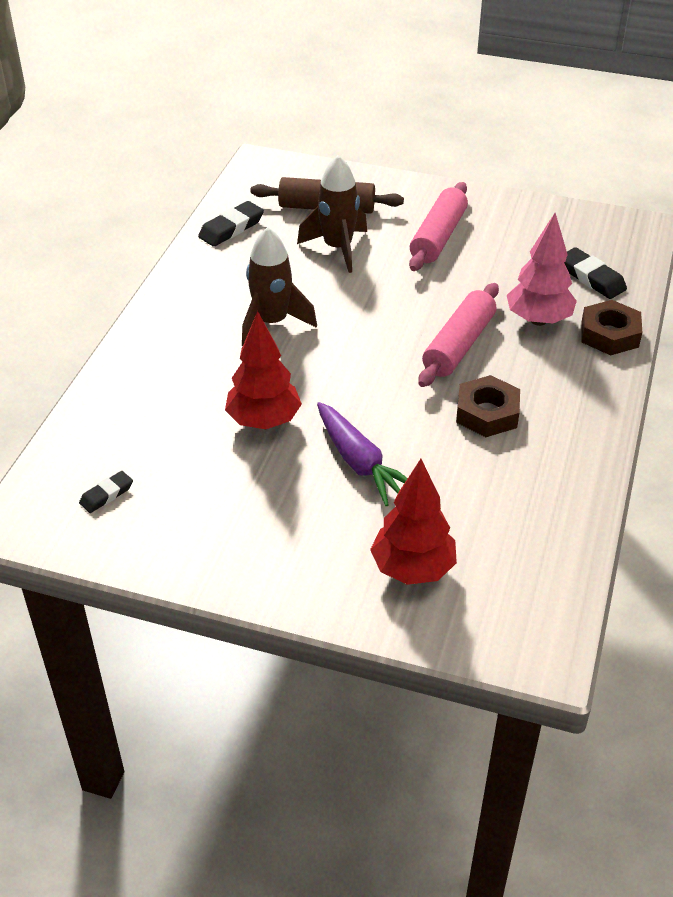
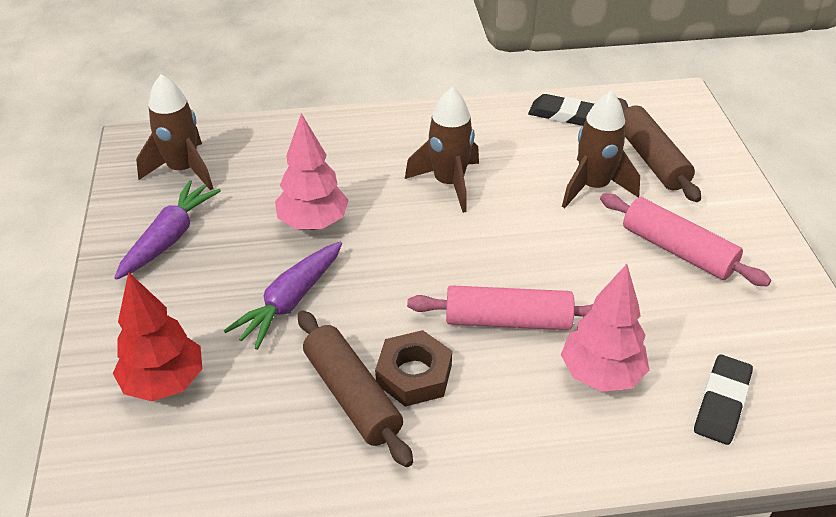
camera: 65 degrees right, 0 degrees up
black eraser [79,471,133,513] -> brown rocket [136,74,213,190]
red tree [225,311,302,429] -> pink tree [275,113,349,230]
pink rolling pin [409,182,468,271] -> pink rolling pin turned 45 degrees clockwise [600,193,771,287]
brown nut [581,300,642,355] -> none
none -> purple carrot [114,180,221,280]
none -> brown rolling pin [298,310,413,467]

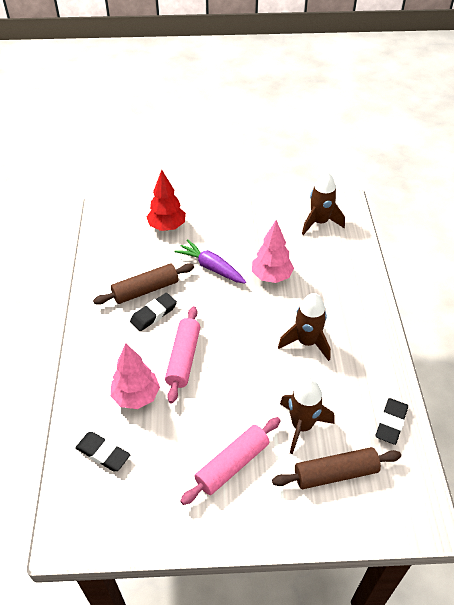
camera: 95 degrees right, 5 degrees up
purple carrot [114,180,221,280] -> none
brown nut [375,330,452,407] -> black eraser [130,293,177,331]

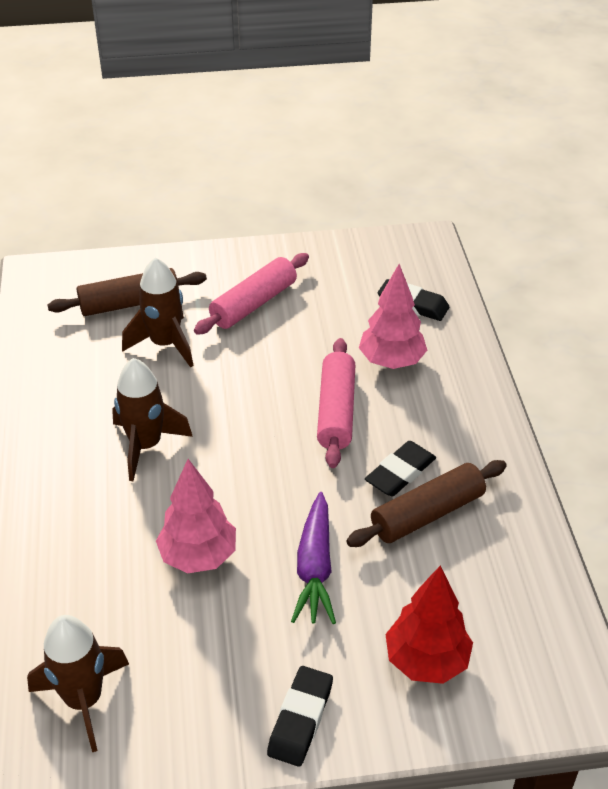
camera: 175 degrees right, 5 degrees down
purple carrot [174,239,246,284] -> purple carrot turned 60 degrees clockwise [291,492,336,624]
black eraser [376,398,408,445] -> black eraser moved to [267,666,333,767]

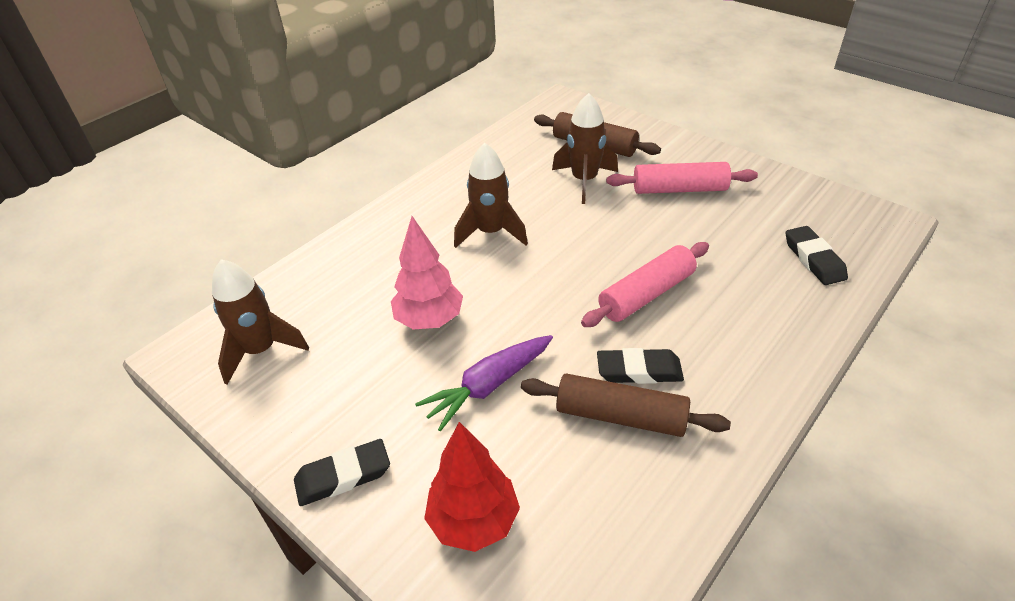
camera: 50 degrees right, 0 degrees up
pink tree [359,264,427,369] -> none

